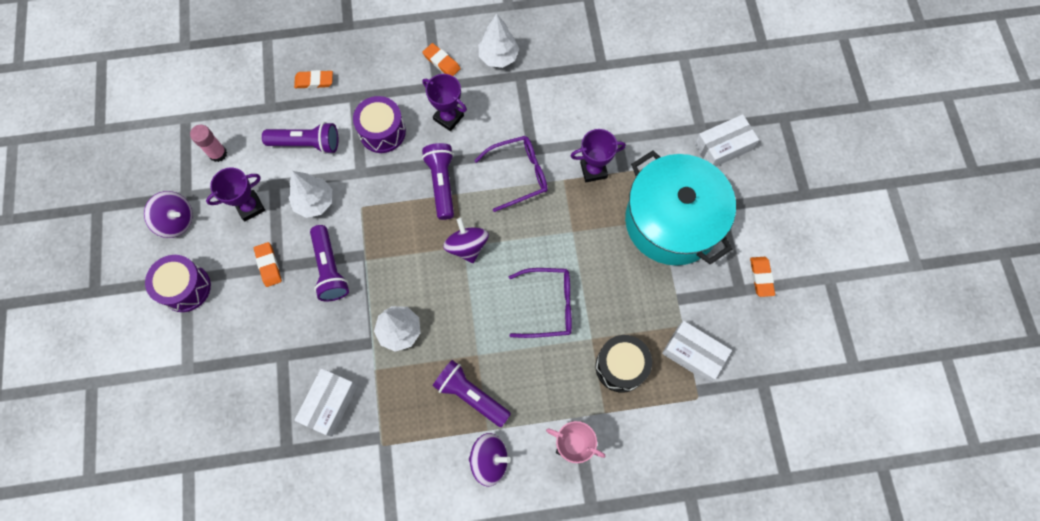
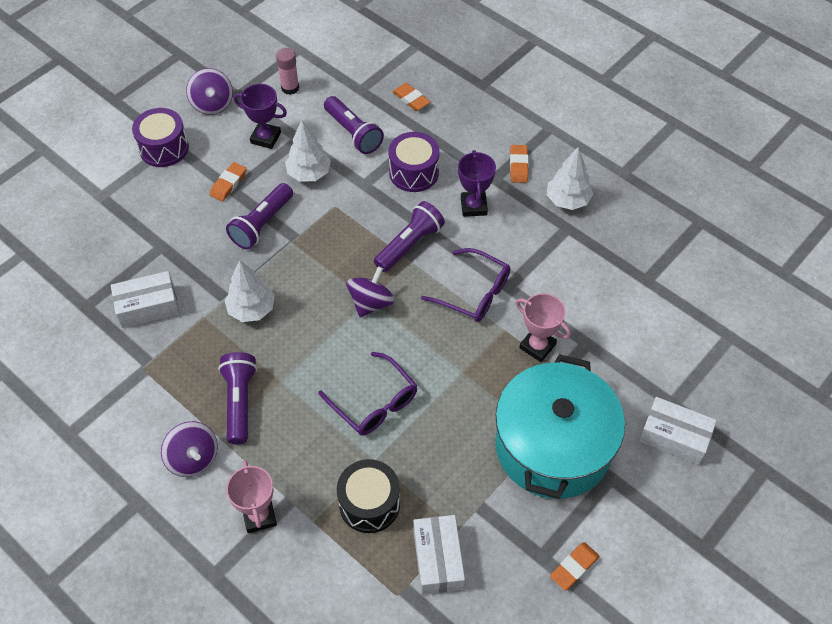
camera: 50 degrees right, 15 degrees down
purple trophy [571,129,626,182] -> pink trophy [516,293,571,362]

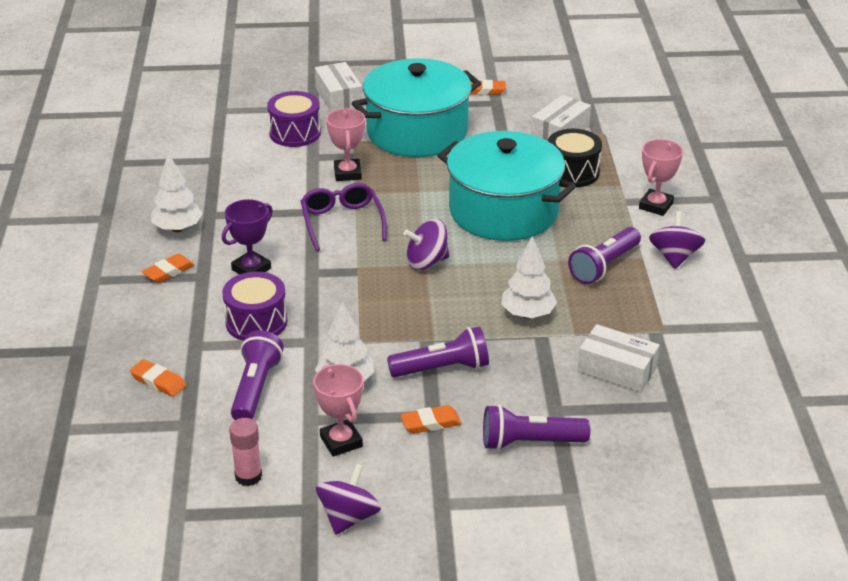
camera: 135 degrees left, 20 degrees down
purple drum [132,108,189,167] -> purple drum moved to [267,91,321,147]
purple trophy [234,84,287,149] -> pink trophy [313,364,364,457]
purple glasses [318,352,417,436] -> turquoise pot [438,131,576,241]
purple flashlight [374,201,445,272] -> purple flashlight moved to [483,404,590,451]
orange eraser [392,83,430,111] -> orange eraser turned 60 degrees counterclockwise [130,359,186,397]

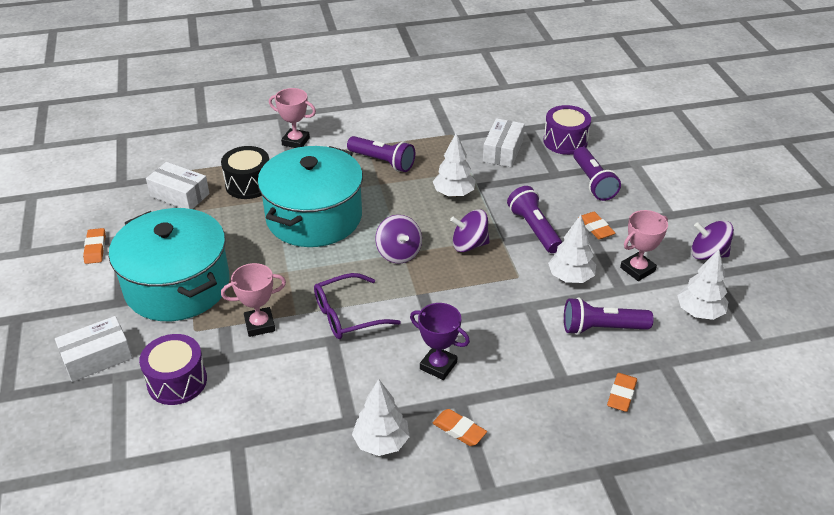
camera: 100 degrees left, 5 degrees up
purple drum [222,272,288,341] -> purple drum moved to [543,105,591,155]
pink glue stick [229,418,262,486] -> white tree [677,249,728,320]
purple spinning top [649,211,705,269] -> purple spinning top moved to [450,209,490,252]

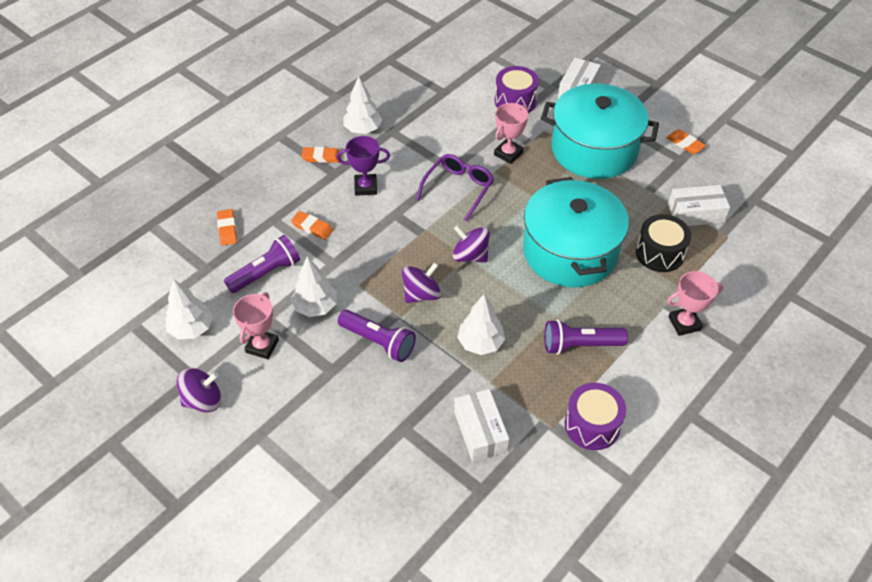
camera: 145 degrees right, 10 degrees up
purple drum [543,105,591,155] -> purple drum moved to [565,383,626,450]
purple flashlight [573,147,621,201] -> none
orange eraser [581,212,615,239] -> orange eraser moved to [291,211,333,240]

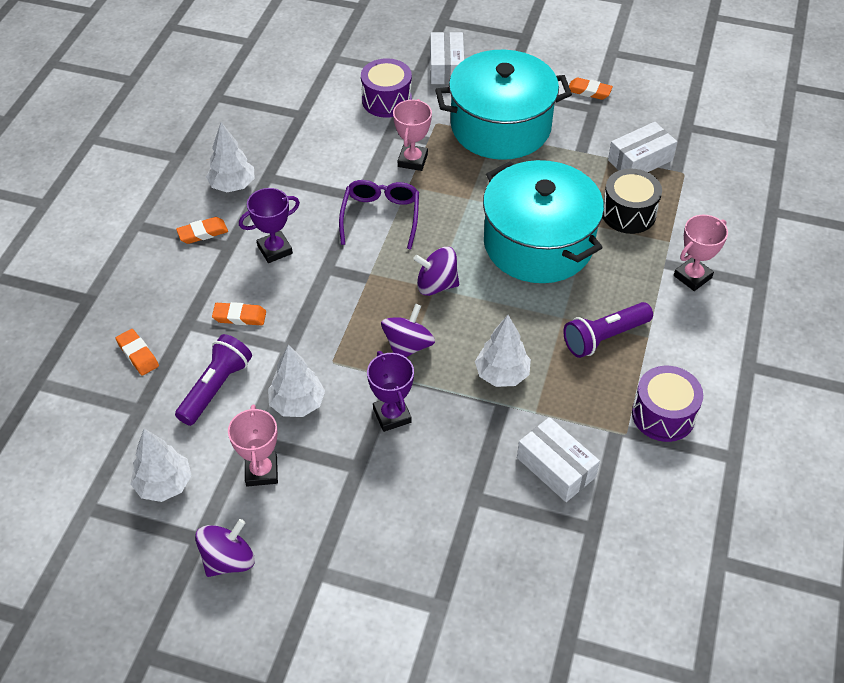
camera: 25 degrees left, 0 degrees up
purple flashlight [338,310,416,362] -> purple trophy [367,351,414,432]

